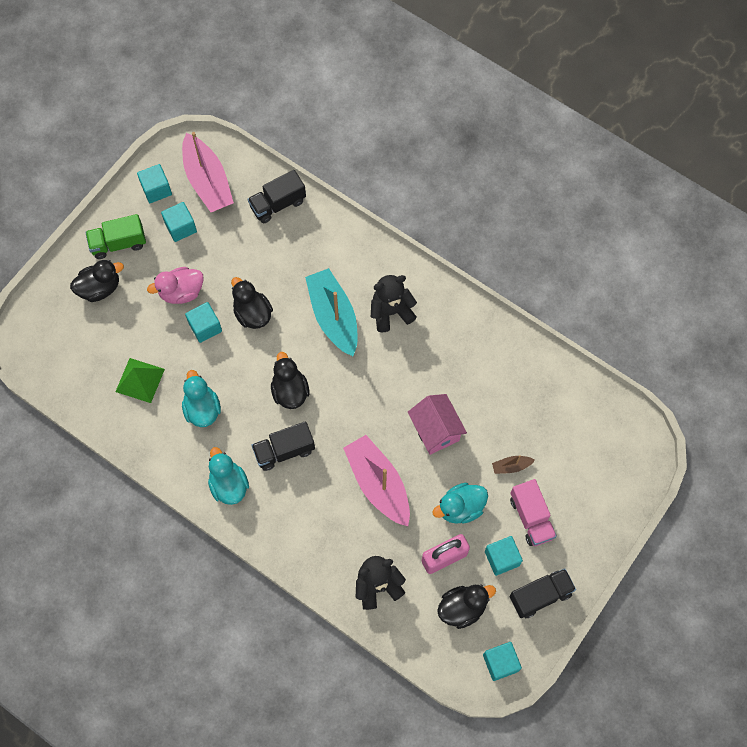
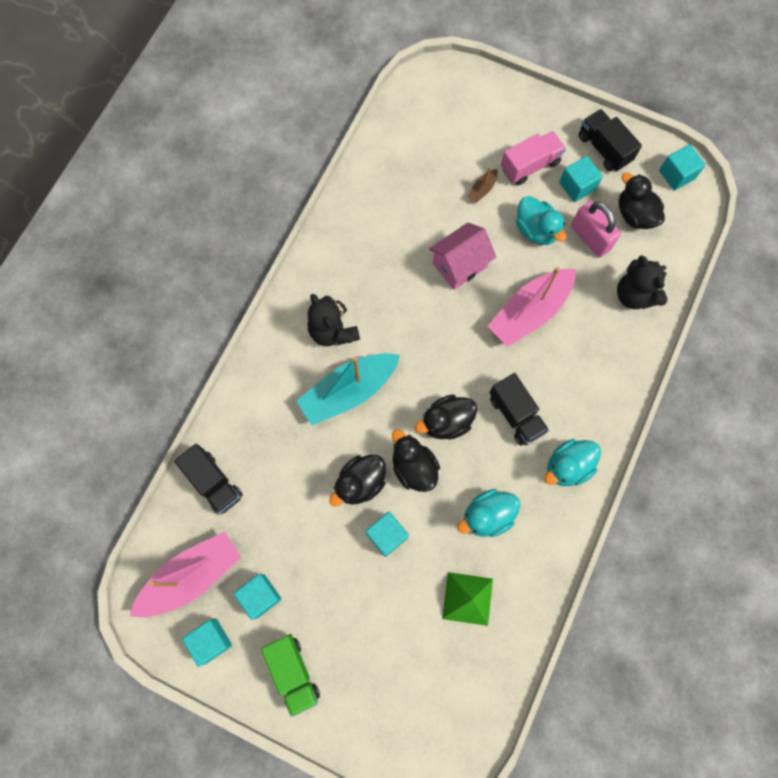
camera: 100 degrees left, 5 degrees up
black duck [70,260,124,302] -> black duck moved to [392,430,440,492]
pink duck [147,267,204,304] -> none
brown boat [492,455,535,474] -> brown boat turned 60 degrees clockwise [467,166,498,203]

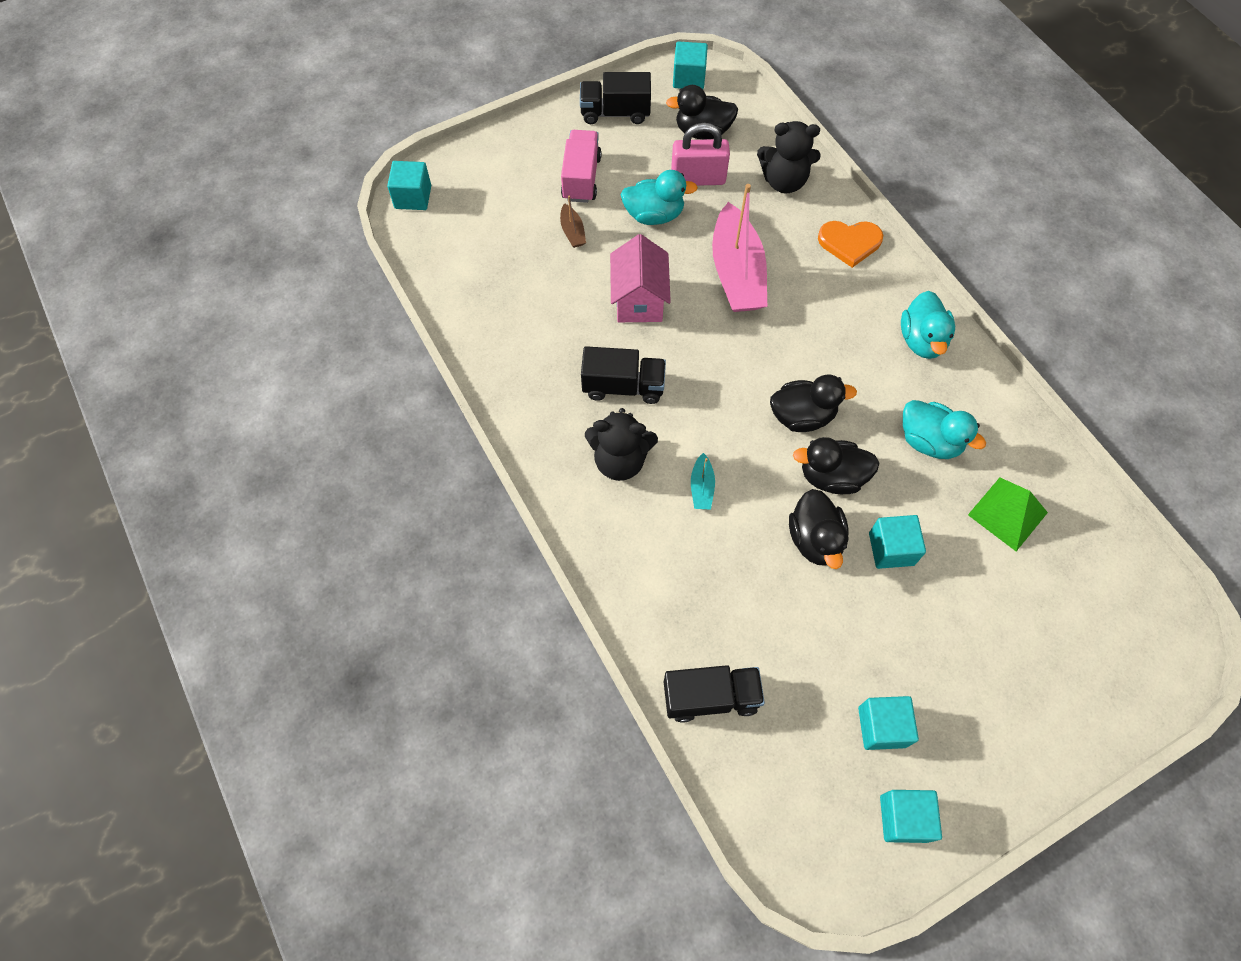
camera: 55 degrees left, 10 degrees down
pink boat [130,531,241,617] -> none
green truck [261,634,320,717] -> none
turquoise boat [296,353,400,426] -> turquoise boat [691,453,715,510], size x0.43
black duck [415,394,477,439] -> black duck turned 105 degrees counterclockwise [770,374,857,432]
turquoise duck [457,489,520,537] -> turquoise duck turned 60 degrees counterclockwise [903,400,986,459]
black truck [489,373,549,446] -> black truck moved to [581,346,666,404]
turquoise cube [559,156,603,202] -> turquoise cube moved to [387,161,431,210]
none -> orange heart [818,221,883,268]

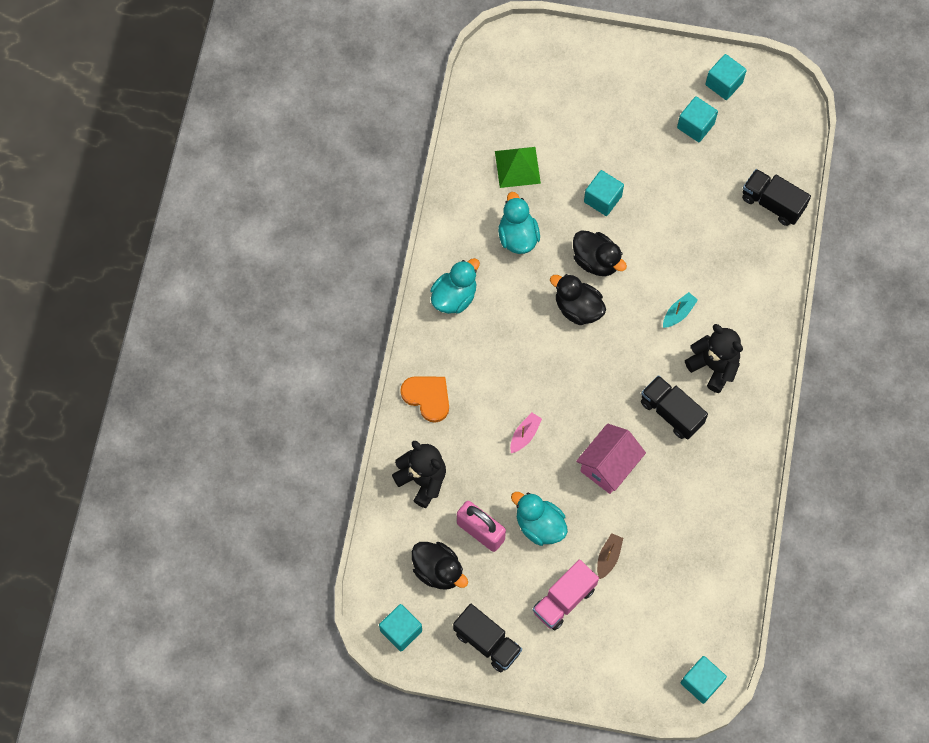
camera: 140 degrees left, 5 degrees up
pink boat [712,184,767,312] -> pink boat [510,413,542,453], size x0.43
black duck [789,489,849,569] -> none

